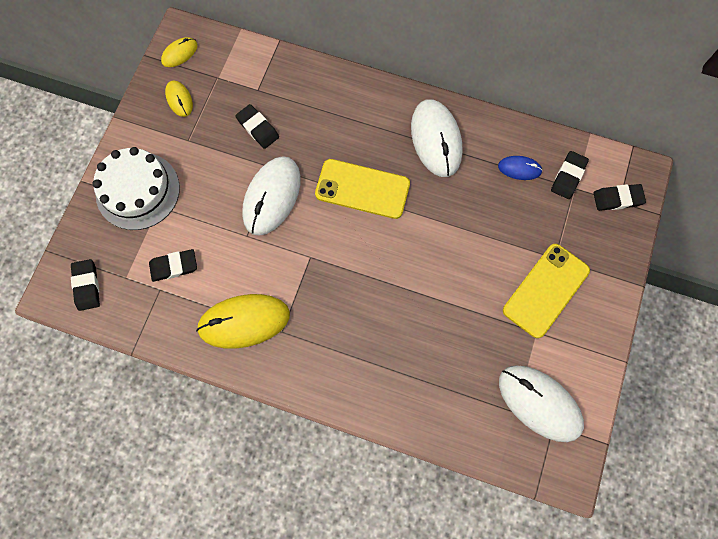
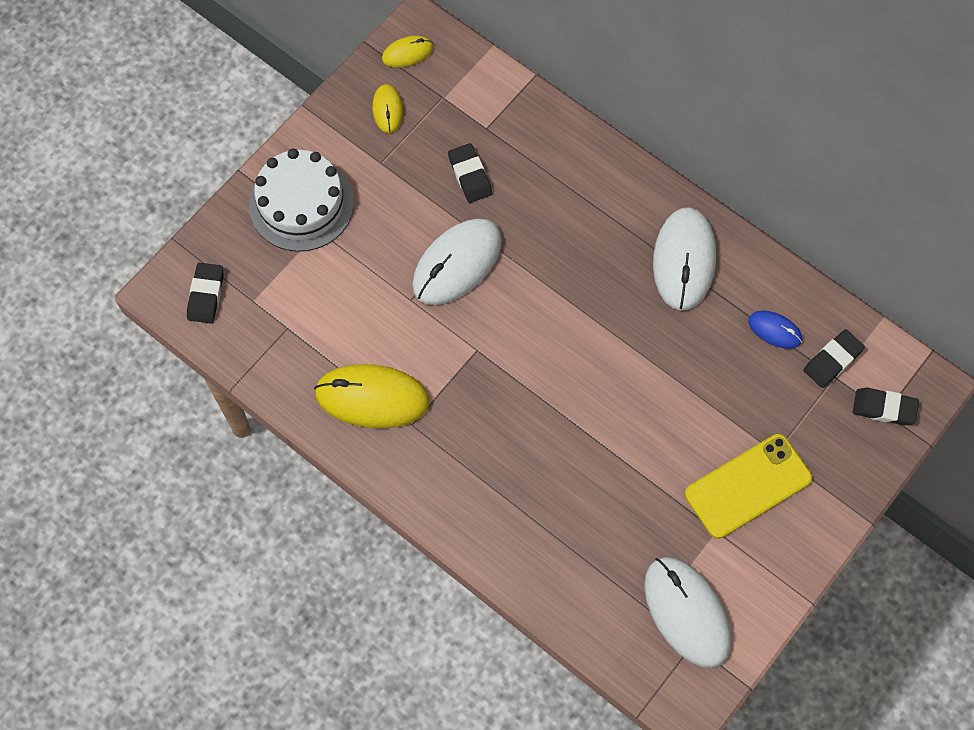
camera: 20 degrees right, 5 degrees down
black eraser [149,249,197,282] -> none
yellow phone [315,159,410,219] -> none

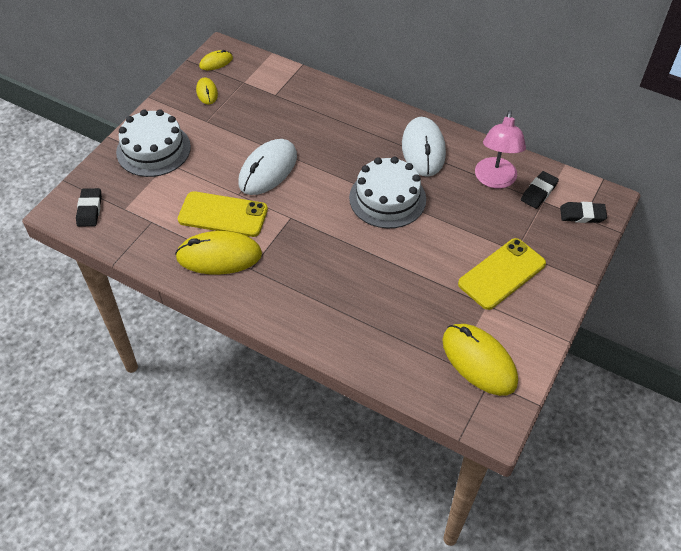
camera: 10 degrees left, 15 degrees down
black eraser [448,143,492,203] -> none
white mouse [644,557,731,668] -> yellow mouse [442,324,518,396]
blue mouse [748,311,802,349] -> pink lamp [475,110,526,189]
none -> yellow phone [178,191,268,237]
none -> white cake [349,157,426,229]

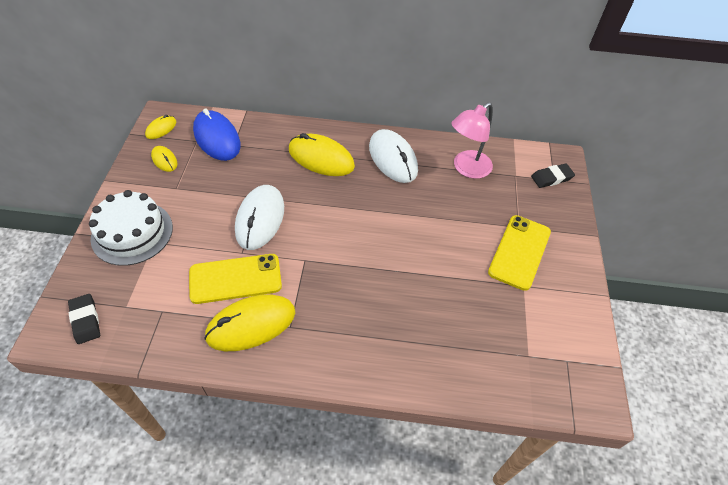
camera: 25 degrees left, 0 degrees up
white cake [349,157,426,229] -> none
yellow mouse [442,324,518,396] -> yellow mouse moved to [289,133,355,176]
pink lamp [475,110,526,189] -> pink lamp turned 60 degrees clockwise [451,102,493,179]
black eraser [521,171,559,209] -> none
none -> blue mouse [193,108,240,161]

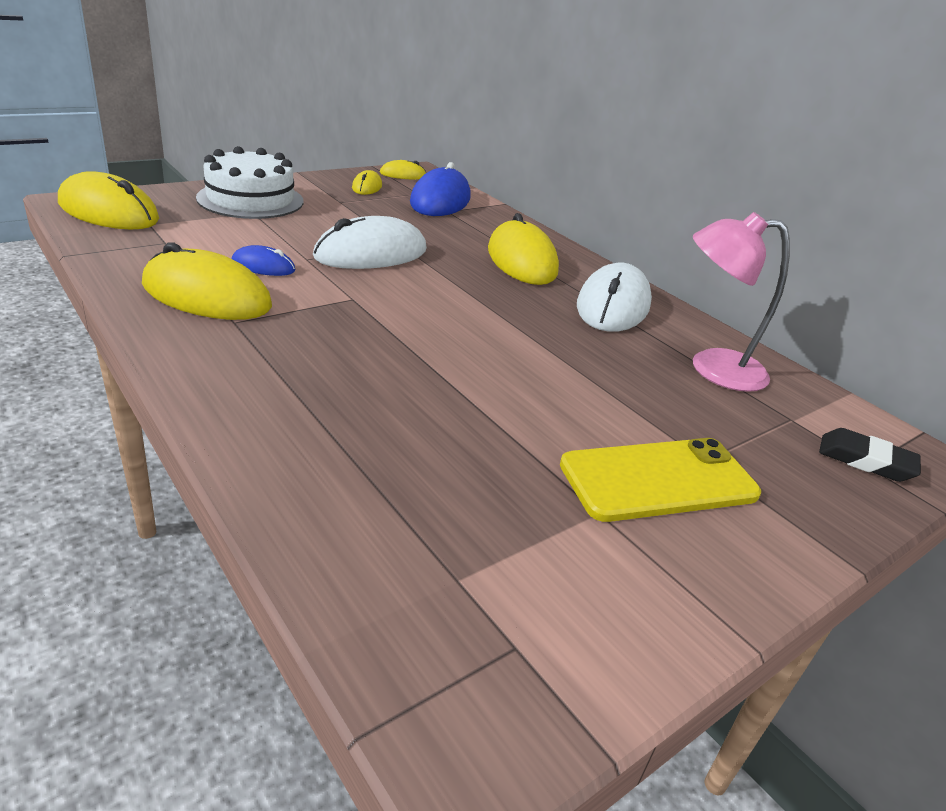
camera: 45 degrees right, 20 degrees down
black eraser [68,294,100,344] -> yellow mouse [58,171,159,229]
yellow phone [189,254,282,304] -> blue mouse [232,245,296,276]

